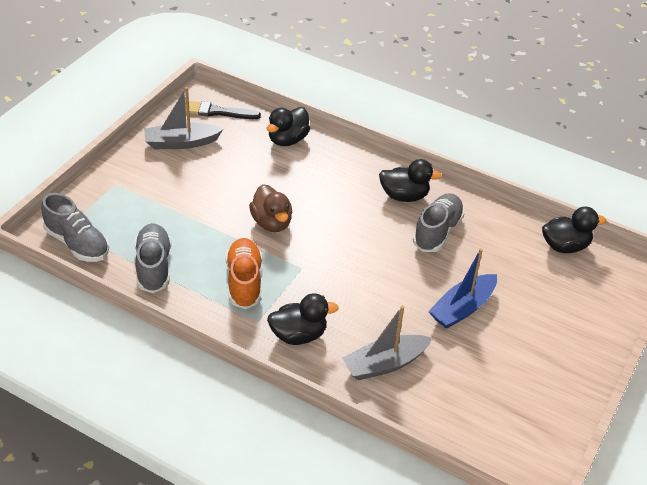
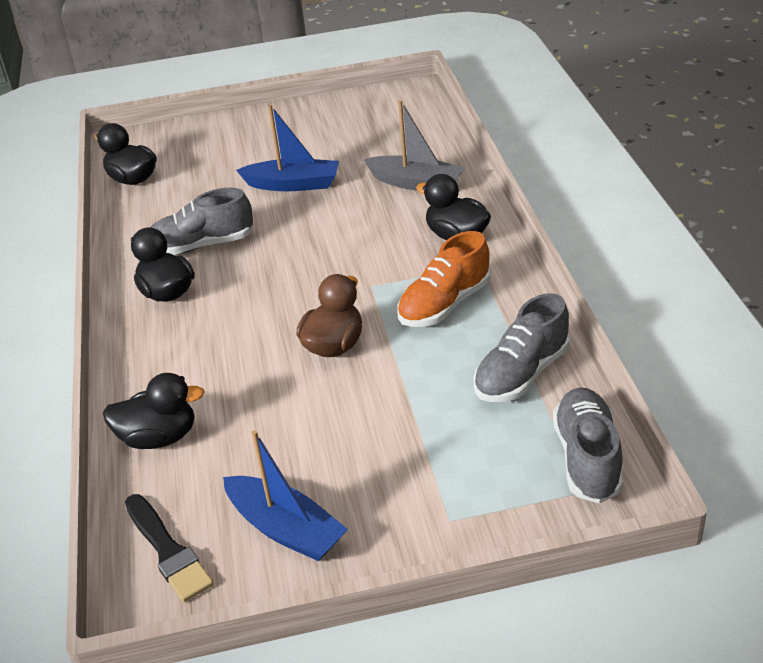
camera: 125 degrees left, 5 degrees down
grey boat [144,87,223,149] -> blue boat [223,430,348,561]

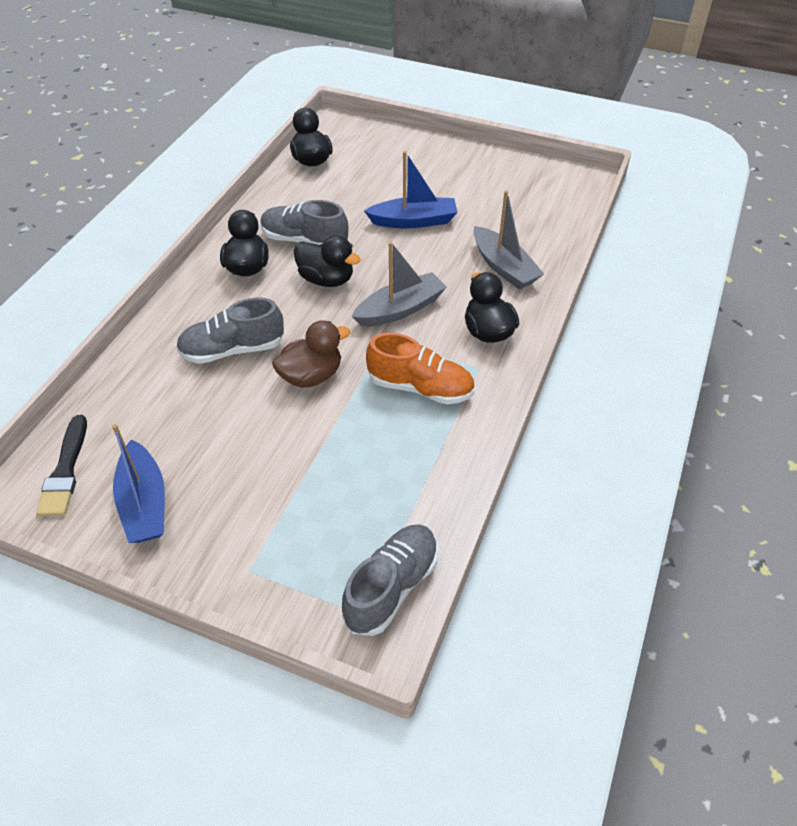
camera: 30 degrees right, 10 degrees up
black duck [103,373,205,449] -> black duck moved to [294,235,361,287]
blue boat [236,105,339,191] -> blue boat turned 45 degrees counterclockwise [364,151,458,228]
orange shoe [397,231,491,327] -> orange shoe turned 150 degrees counterclockwise [366,333,475,404]
grey shoe [473,293,570,402] -> grey shoe moved to [176,297,284,364]
none -> grey boat [351,242,447,327]

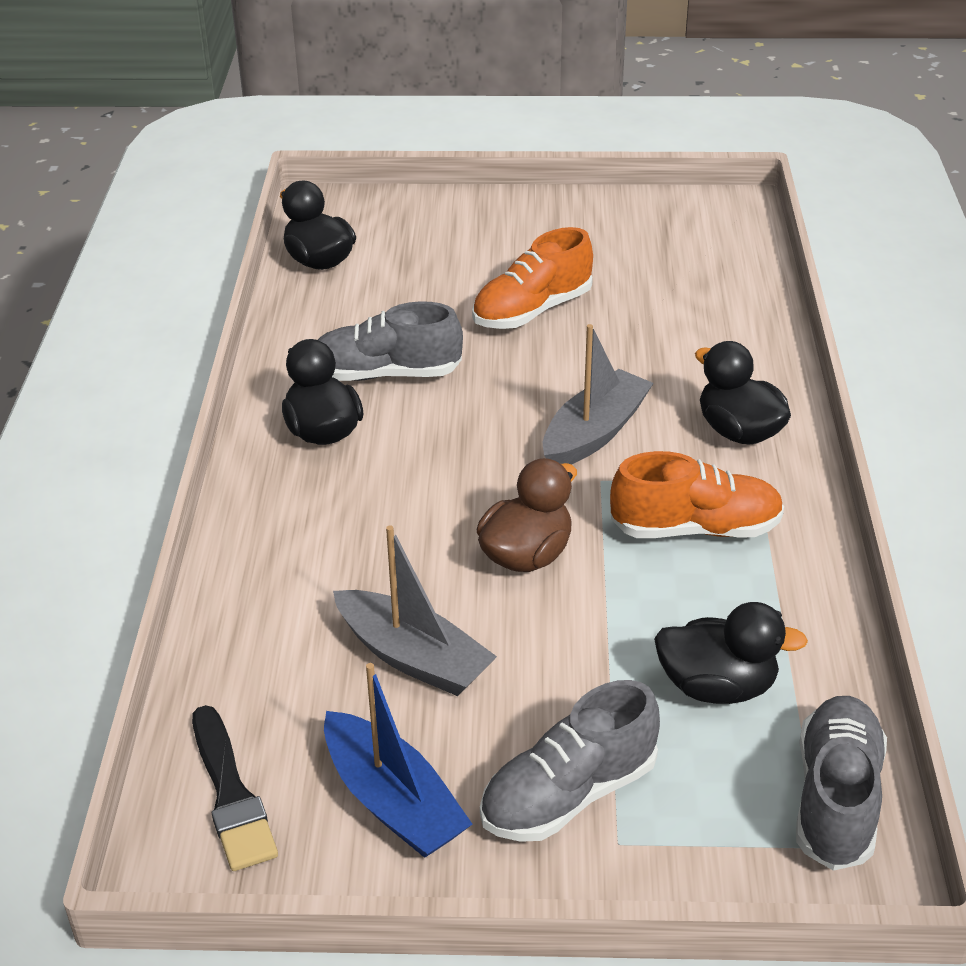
camera: 20 degrees left, 10 degrees down
grey shoe [176,297,284,364] -> grey shoe moved to [480,680,660,842]
black duck [294,235,361,287] -> black duck moved to [654,602,808,704]
blue boat [364,151,458,228] -> orange shoe [472,227,593,329]
grey boat [473,190,544,290] -> grey boat moved to [333,525,497,696]

